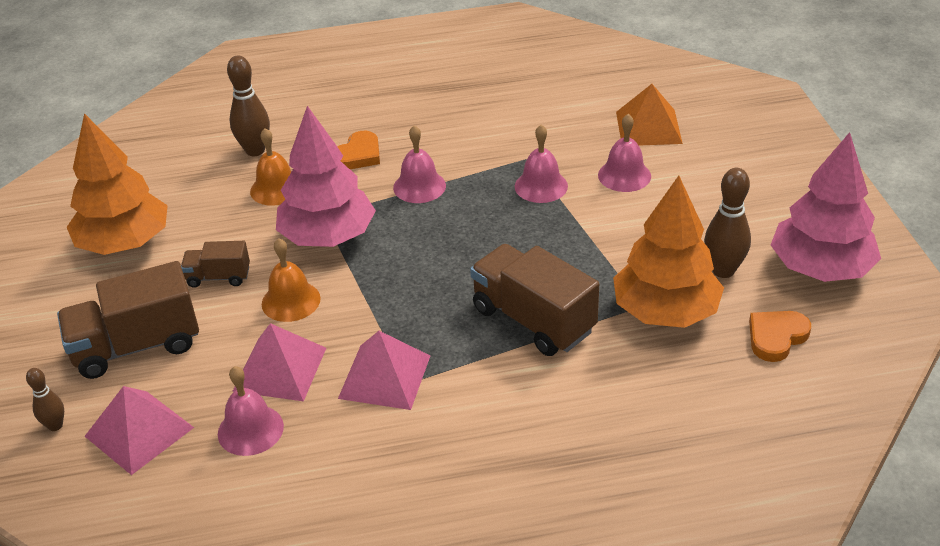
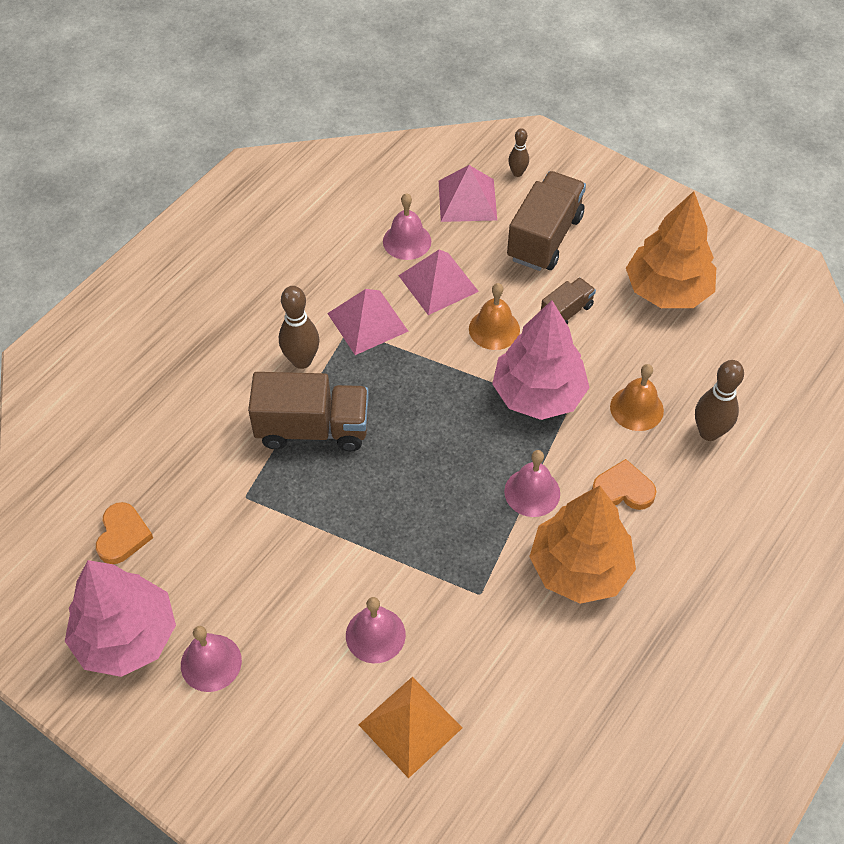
camera: 135 degrees right, 15 degrees up
orange heart [337,131,380,169] -> orange heart turned 105 degrees clockwise [592,459,656,510]
pink bell [515,124,568,203] -> pink bell moved to [181,626,242,692]
orange tree [613,176,724,328] -> orange tree moved to [529,486,636,604]
brown bowling pin [704,168,751,278] -> brown bowling pin moved to [279,286,320,369]

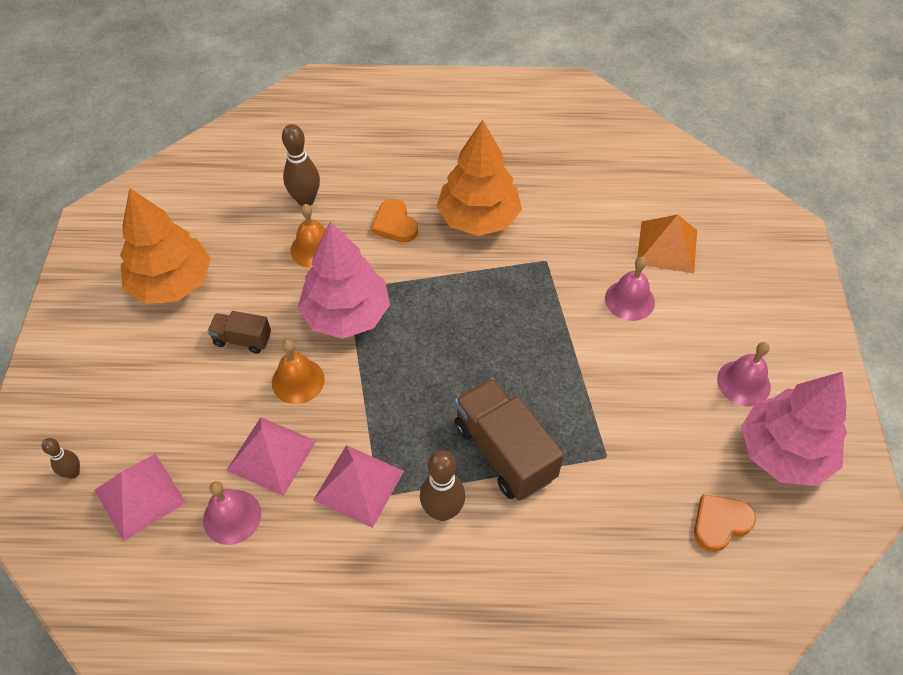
camera: 125 degrees left, 0 degrees up
pink bell [504,450,560,517] -> none
brown truck [507,171,586,271] -> none

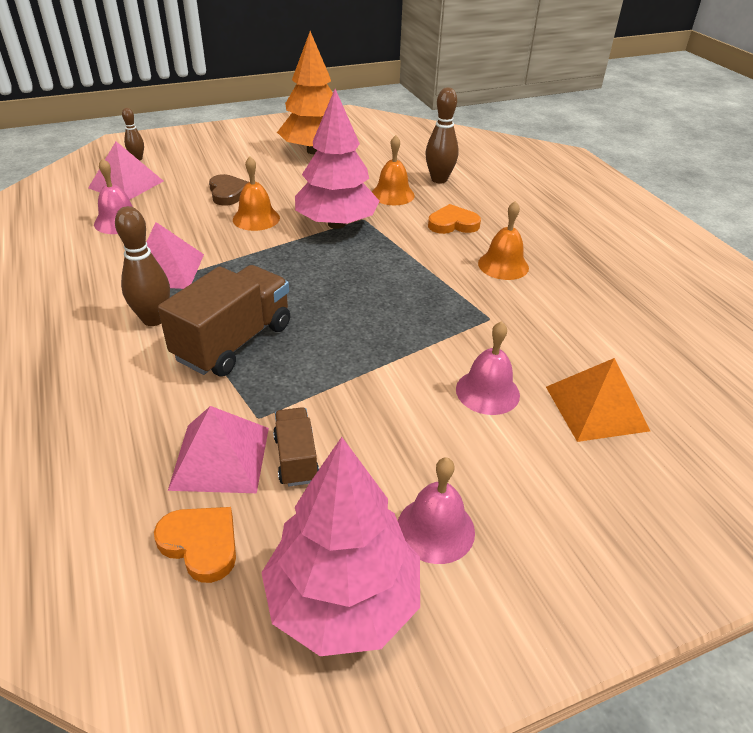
camera: 65 degrees right, 15 degrees down
brown truck [207,311,271,354] -> brown truck moved to [273,407,319,486]
pink pyramid [226,417,316,496] -> pink pyramid moved to [168,406,269,493]
orange heart [372,199,418,243] -> orange heart turned 45 degrees clockwise [428,204,481,234]
orange tree [436,120,522,236] -> orange bell [478,201,529,280]
none -> brown heart [209,174,248,206]

